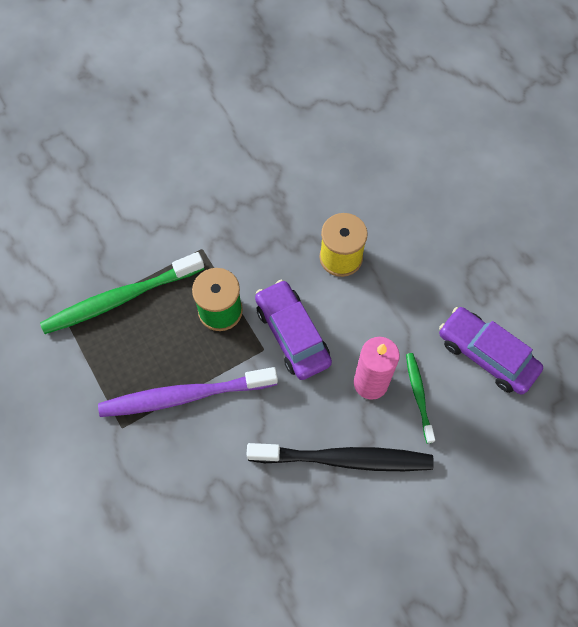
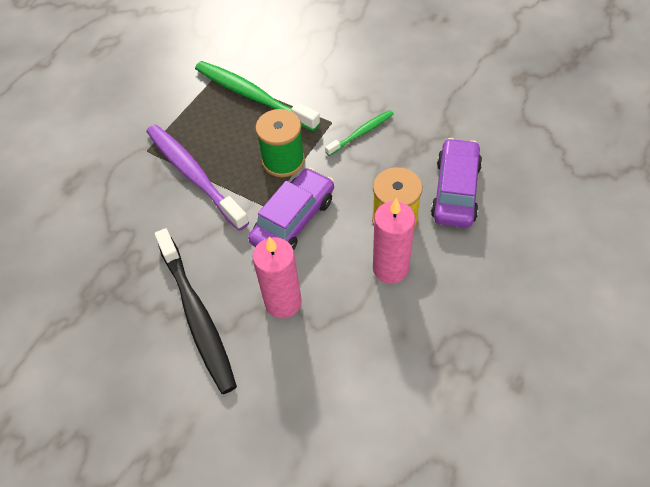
camera: 65 degrees right, 10 degrees down
green toothbrush [406,353,435,444] -> green toothbrush moved to [325,110,394,156]
purple car [439,307,543,395] -> purple car moved to [431,138,482,228]
none -> pink candle [373,198,415,284]

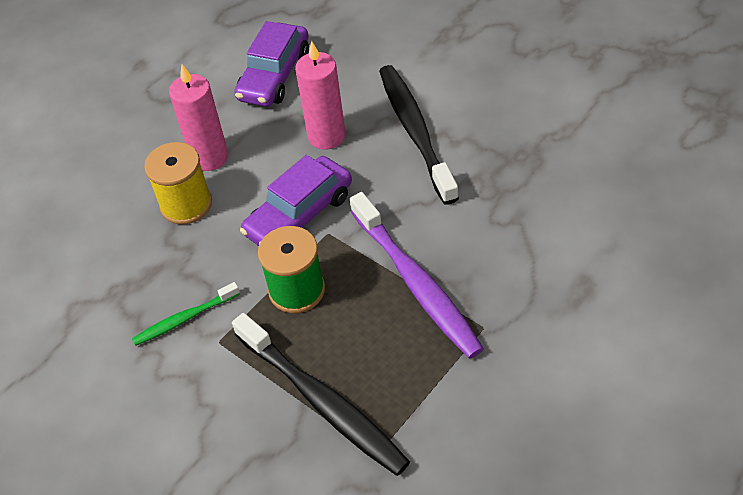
camera: 170 degrees left, 5 degrees down
green toothbrush [195,61,320,132] -> black toothbrush [232,313,410,476]
purple car [431,138,482,228] -> purple car moved to [234,21,309,107]

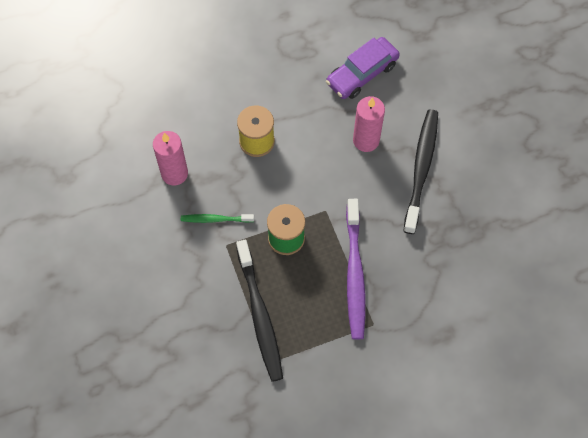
camera: 25 degrees right, 15 degrees up
pink candle [169,64,228,171] -> pink candle moved to [153,131,188,185]
purple car [240,155,352,246] -> none

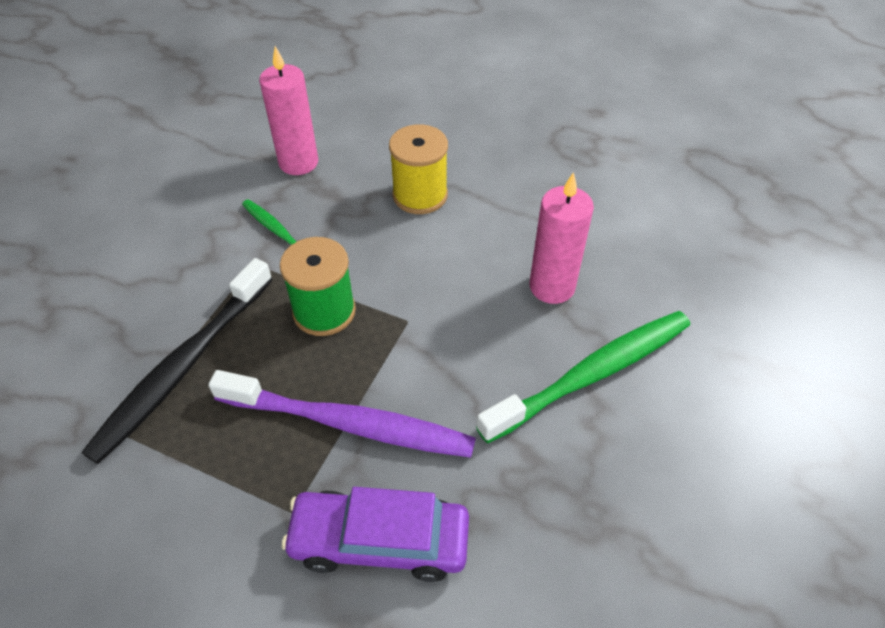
camera: 45 degrees right, 15 degrees down
purple car [326,37,400,99] -> purple car moved to [282,487,469,582]
purple toothbrush [346,199,366,340] -> purple toothbrush turned 120 degrees counterclockwise [208,370,476,458]
black toothbrush [403,109,438,234] -> green toothbrush [476,311,690,443]

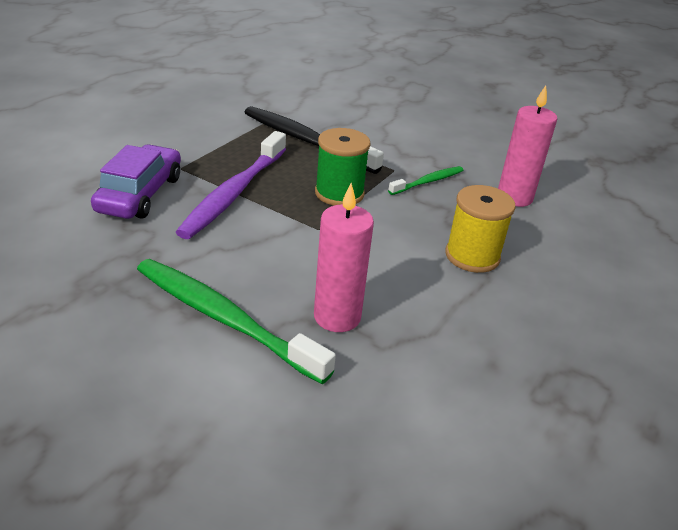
camera: 95 degrees right, 15 degrees down
green toothbrush [476,311,690,443] -> green toothbrush turned 150 degrees clockwise [137,259,336,384]

